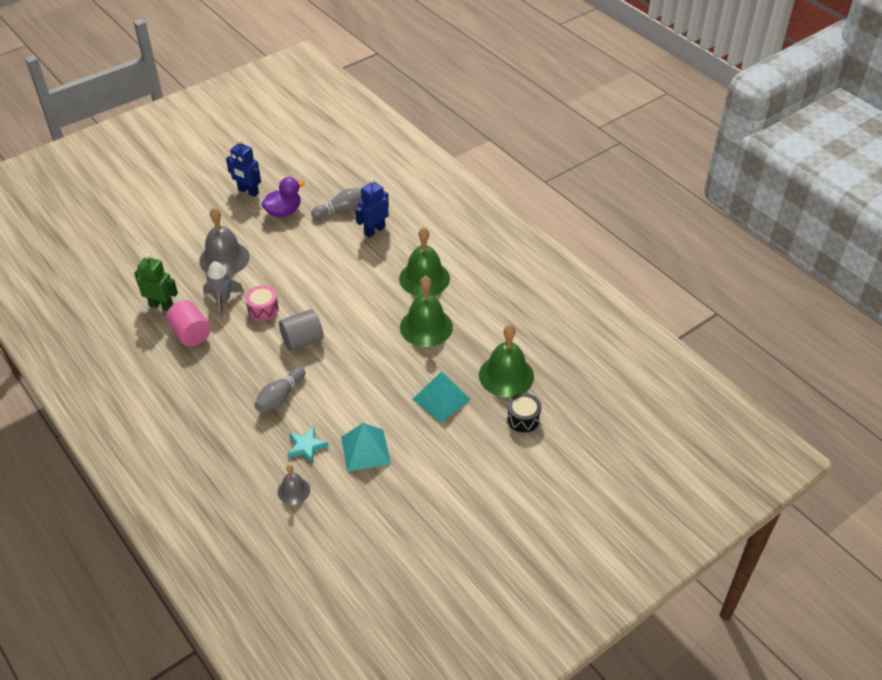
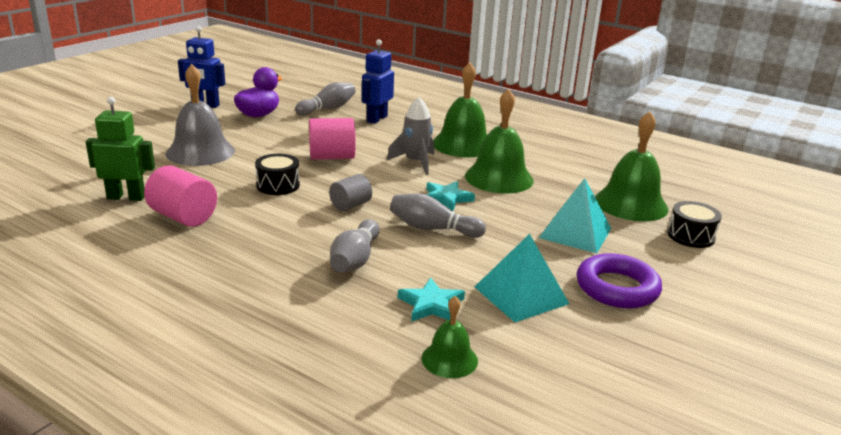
camera: 20 degrees left, 20 degrees down
grey rocket [203,261,244,317] -> grey rocket moved to [387,97,434,175]
pink drum [245,286,279,321] -> black drum [255,154,300,195]
grey bell [278,465,310,505] -> green bell [421,296,478,378]
grey cylinder [279,309,324,351] -> grey cylinder [329,174,372,211], size x0.65
none -> pink cylinder [309,118,356,160]
none -> grey bowling pin [390,193,486,238]
none -> turquoise star [426,181,475,211]
none -> purple ring [577,253,662,308]

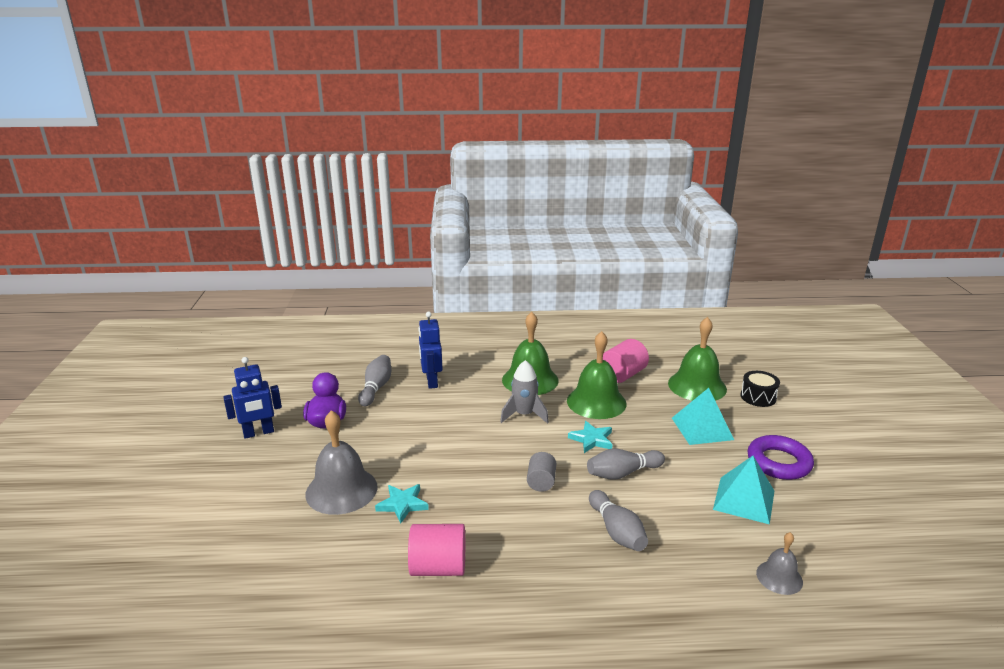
camera: 35 degrees left, 0 degrees up
green robot [86,97,155,201] -> none
black drum [255,154,300,195] -> none
pink cylinder [309,118,356,160] -> pink cylinder moved to [603,339,649,383]
turquoise star [398,277,465,322] -> turquoise star moved to [375,484,429,524]
green bell [421,296,478,378] -> grey bell [756,532,803,595]

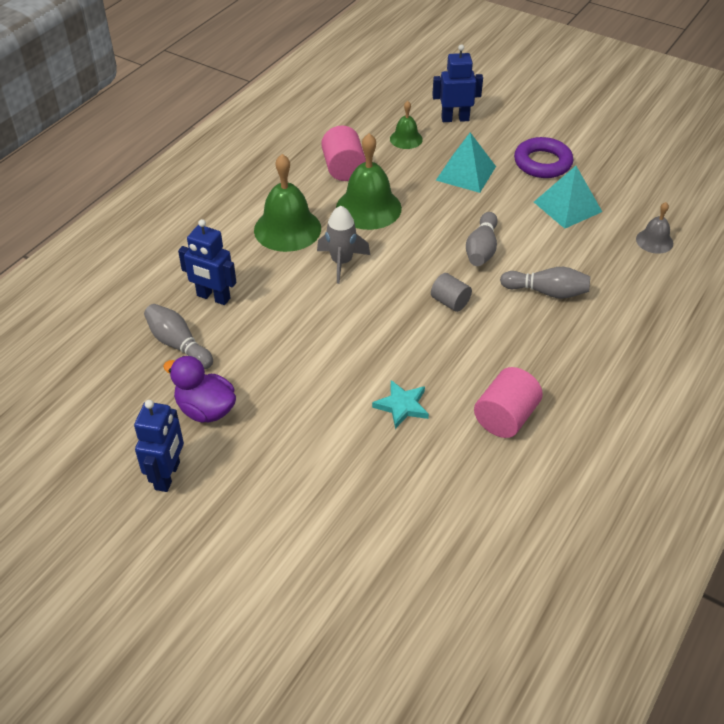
camera: 55 degrees left, 20 degrees up
grey bell [305,410,378,515] -> none
turquoise star [568,421,613,453] -> none
green bell [668,317,727,401] -> green bell [390,101,423,149], size x0.54
black drum [741,371,780,407] -> blue robot [432,44,483,122]

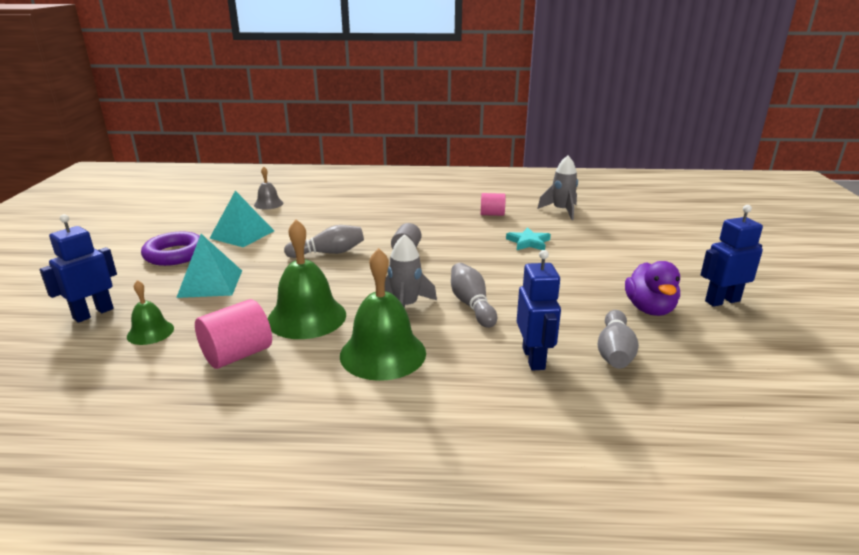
camera: 120 degrees left, 20 degrees down
blue robot [432,44,483,122] -> blue robot turned 75 degrees clockwise [40,214,117,323]
pink cylinder [474,367,543,438] -> pink cylinder [481,193,505,216], size x0.65
grey bowling pin [500,267,590,299] -> grey bowling pin moved to [451,263,497,328]
none -> grey rocket [537,156,578,220]

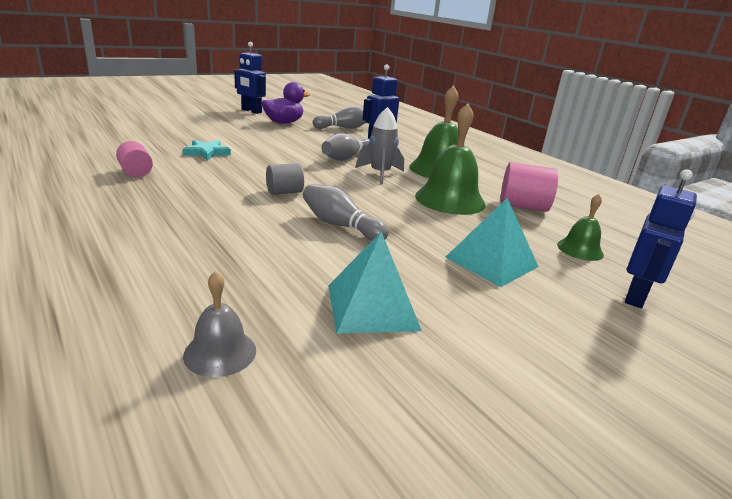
camera: 130 degrees left, 0 degrees up
blue robot [40,214,117,323] -> blue robot turned 60 degrees counterclockwise [625,170,697,308]
purple ring [141,232,200,266] -> none
grey rocket [537,156,578,220] -> none

